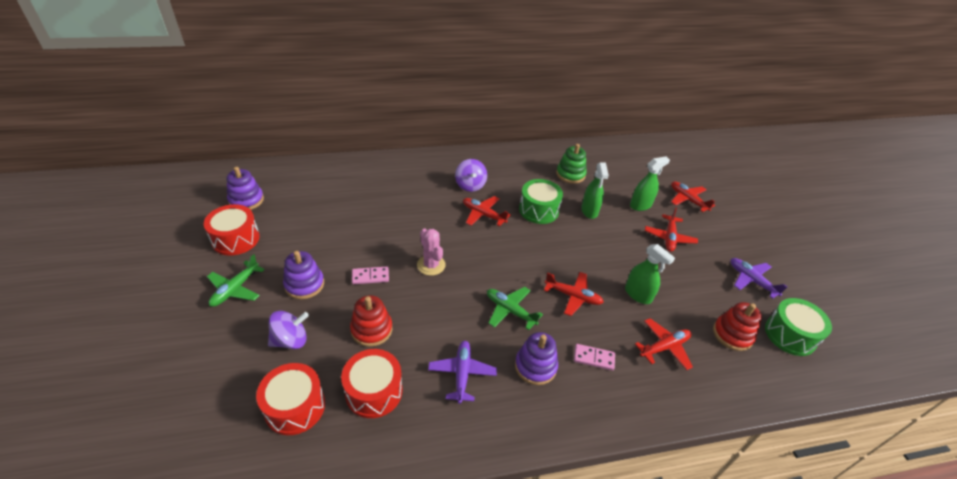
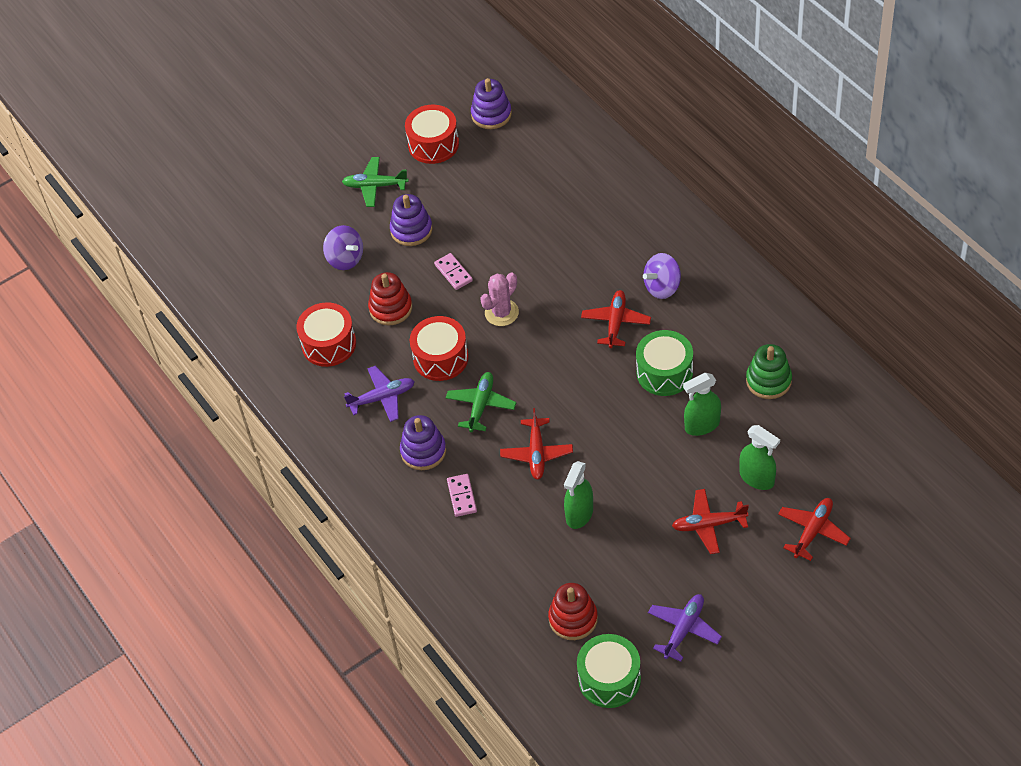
camera: 75 degrees right, 10 degrees up
red drum [256,363,325,435] -> red drum moved to [410,316,469,381]
red plane [635,318,693,370] -> none

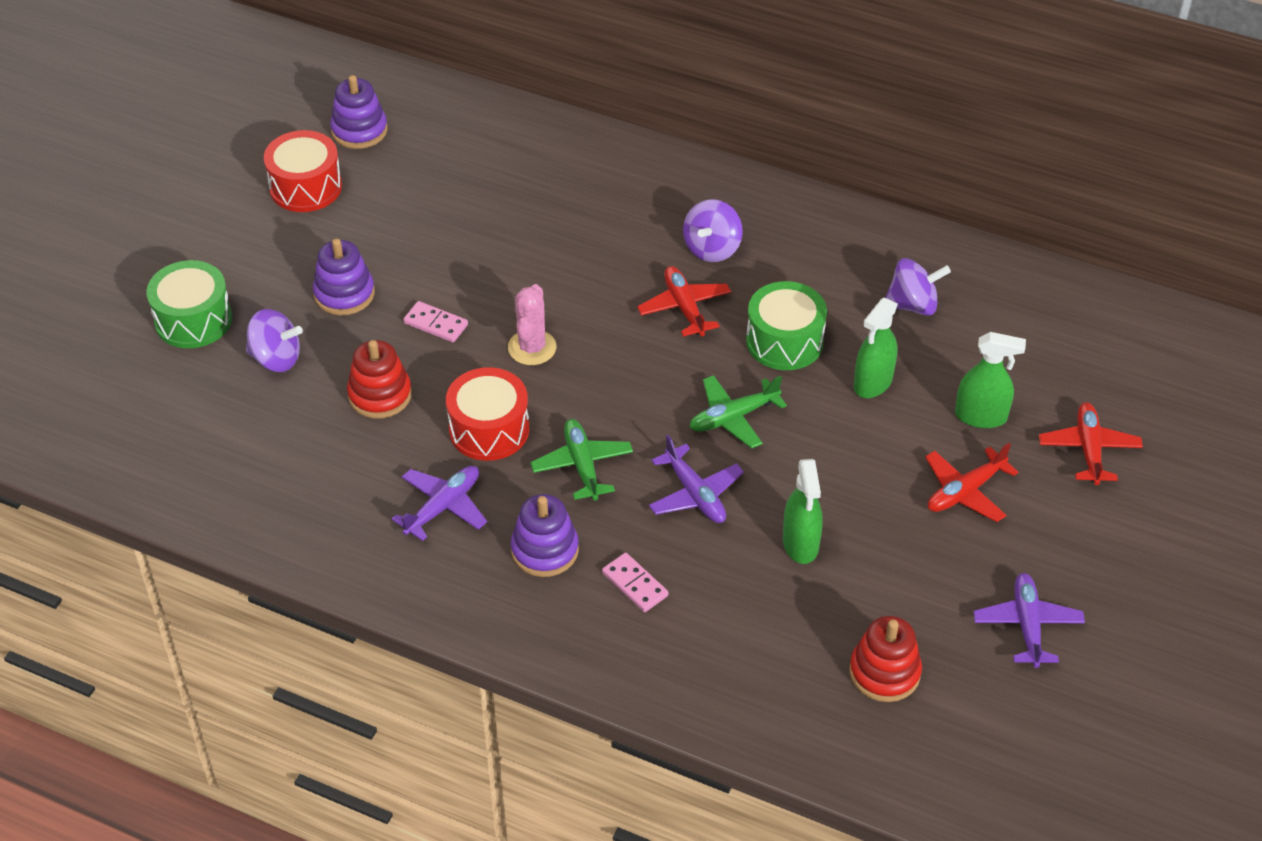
camera: 35 degrees left, 5 degrees down
red drum [297,302,356,367] -> none
green plane [342,157,409,207] -> green plane moved to [689,375,787,449]
red plane [500,408,573,480] -> purple plane [649,435,744,523]
green drum [577,634,641,708] -> green drum moved to [146,260,232,348]
green stacking toy [746,344,792,399] -> purple spinning top [885,258,951,315]

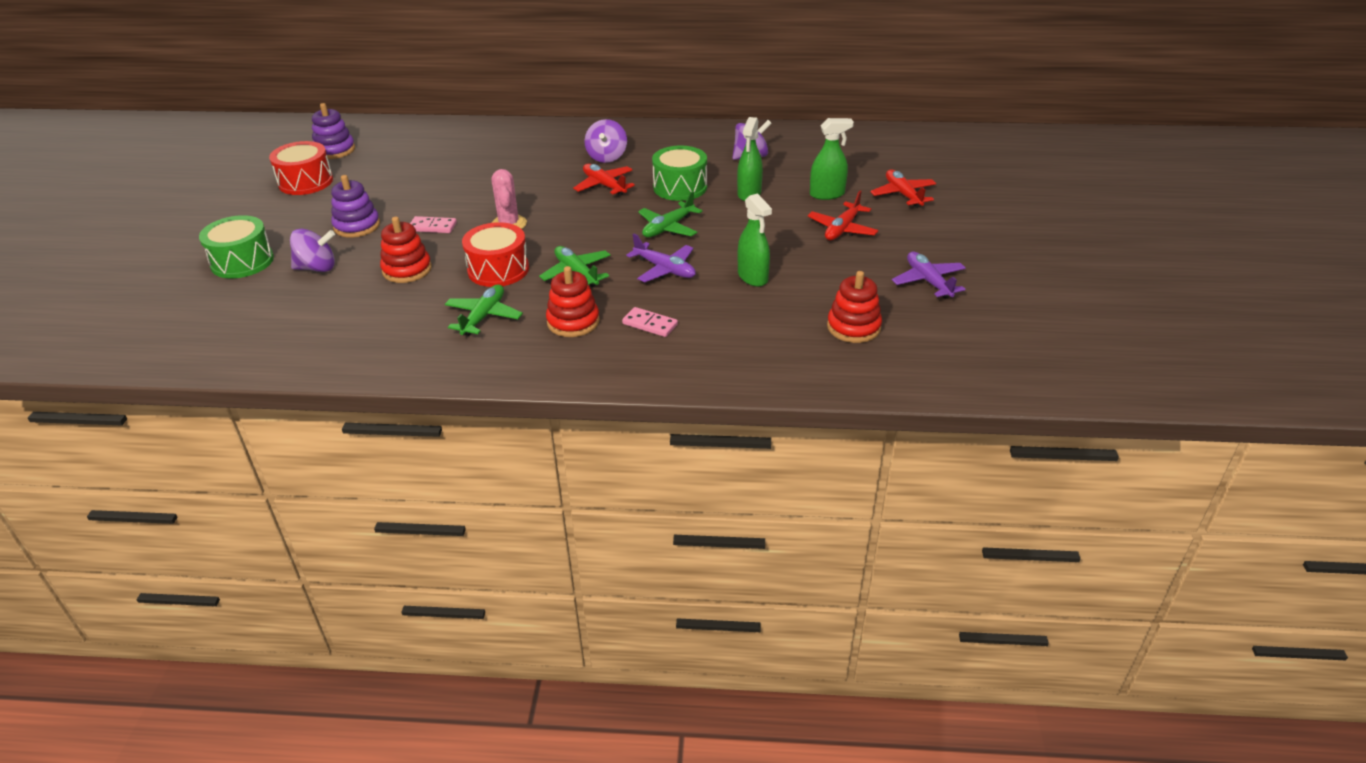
camera: 20 degrees left, 10 degrees down
purple plane [392,466,487,541] -> green plane [445,285,523,336]
purple stacking toy [511,494,579,577] -> red stacking toy [546,266,600,337]

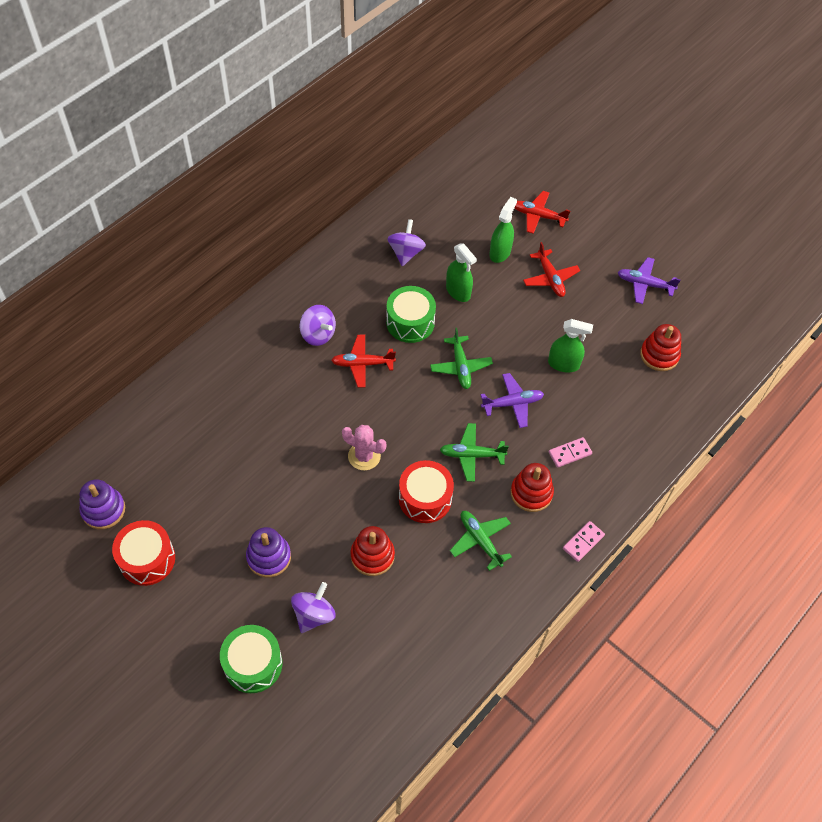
camera: 55 degrees left, 20 degrees up
pink domino [410,216,457,233] -> pink domino moved to [563,521,605,562]

